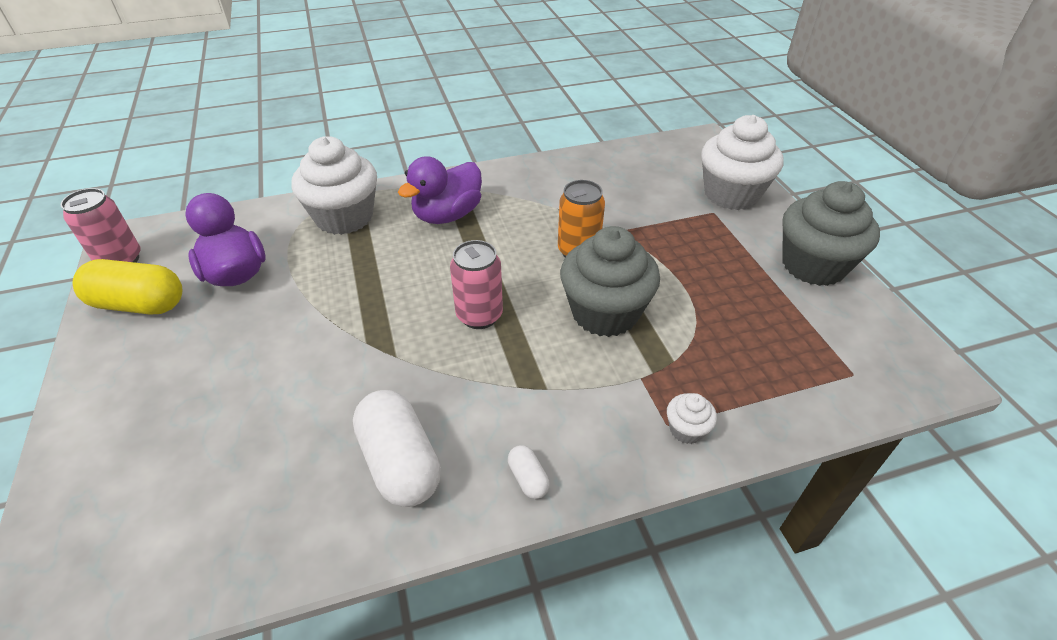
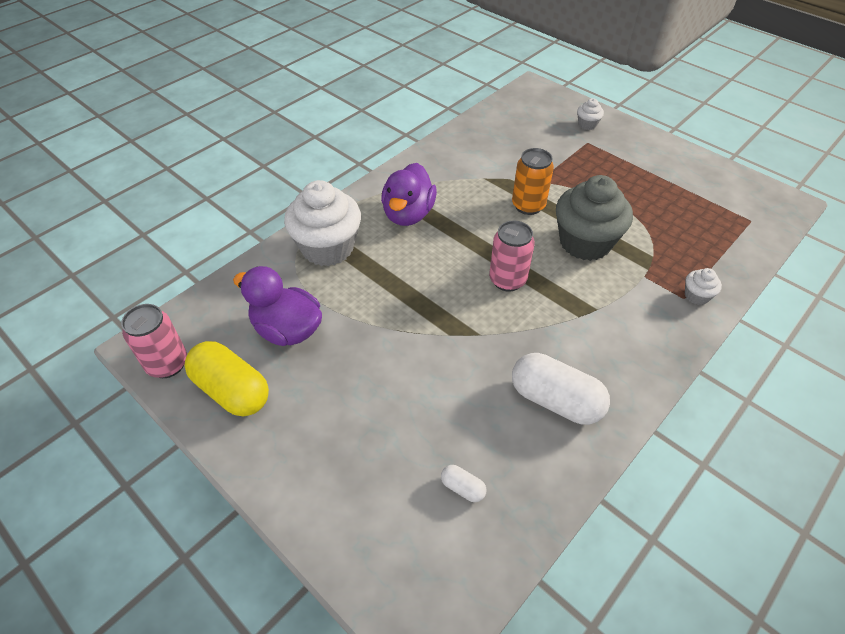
camera: 30 degrees left, 5 degrees up
yellow capsule [72,259,182,314] -> yellow capsule turned 60 degrees clockwise [184,341,269,416]
white capsule [508,445,550,499] -> white capsule moved to [441,465,486,502]
white cupcake [701,115,784,210] -> white cupcake [577,98,604,130], size x0.43
grey cupcake [782,181,880,286] -> none

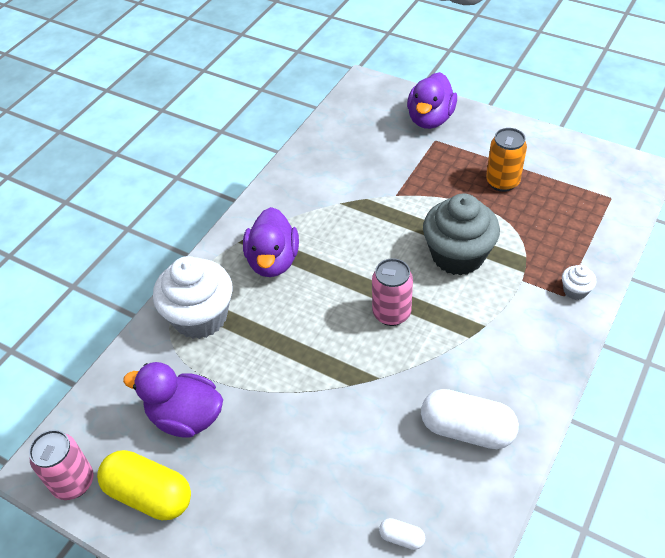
camera: 10 degrees left, 0 degrees up
orange can [512,148,554,215] -> orange can moved to [486,128,527,192]
white cupcake [577,98,604,130] -> purple duck [407,72,457,129]

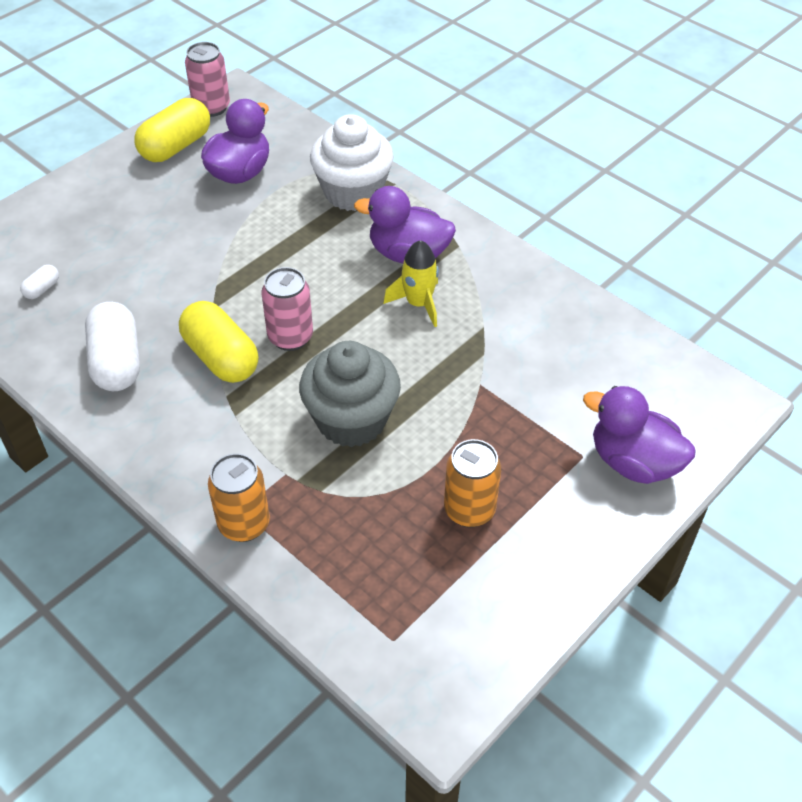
camera: 100 degrees right, 0 degrees up
white capsule [421,389,519,449] -> white capsule turned 45 degrees counterclockwise [85,302,140,391]
white cupcake [562,265,596,300] -> orange can [208,453,270,542]
none -> yellow capsule [179,301,258,383]
none -> yellow rocket [384,240,439,327]

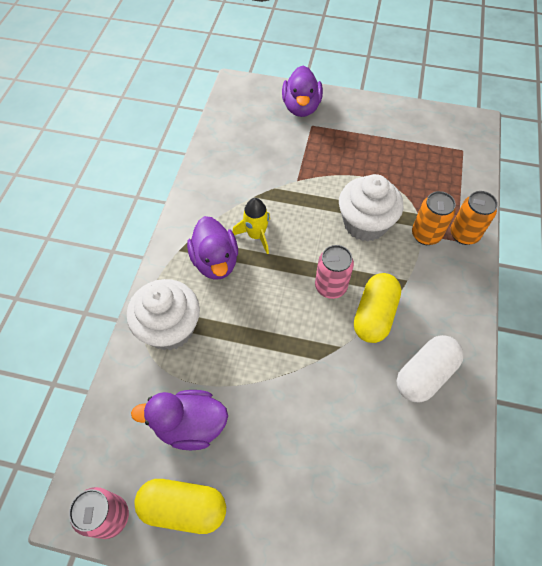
camera: 120 degrees left, 10 degrees up
white capsule [20,265,59,299] -> none
grey cupcake [299,341,401,447] -> white cupcake [339,174,404,242]
orange can [444,439,501,528] -> orange can moved to [412,191,456,245]

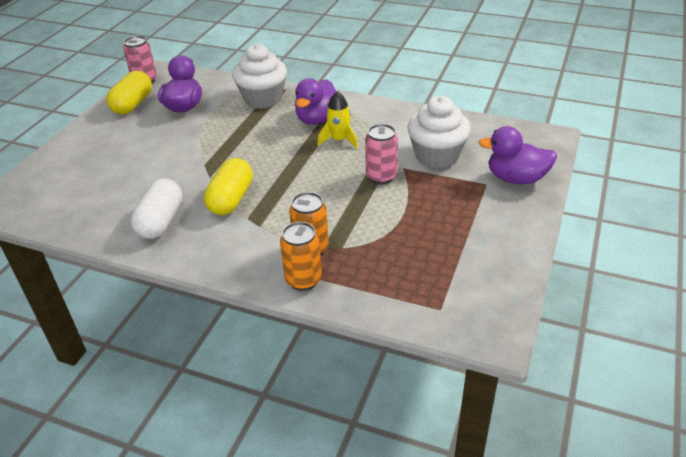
camera: 100 degrees right, 20 degrees down
purple duck [187,216,238,280] -> purple duck turned 60 degrees counterclockwise [295,78,336,125]
pink can [315,245,354,299] -> pink can moved to [365,124,398,184]
white cupcake [339,174,404,242] -> white cupcake moved to [408,96,471,169]
yellow capsule [354,273,401,343] -> yellow capsule turned 75 degrees clockwise [204,158,253,215]
white capsule [396,335,464,403] -> white capsule turned 45 degrees clockwise [131,178,182,239]

